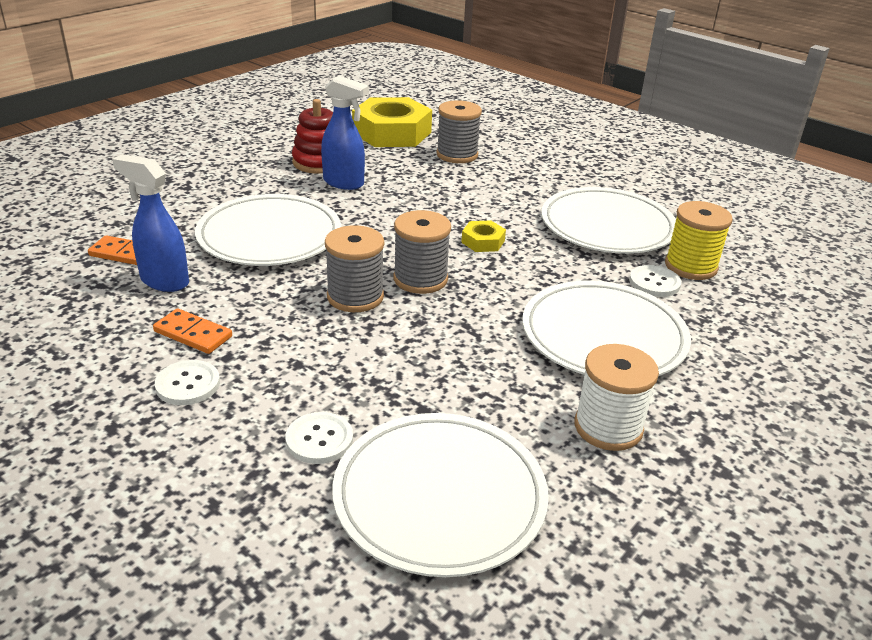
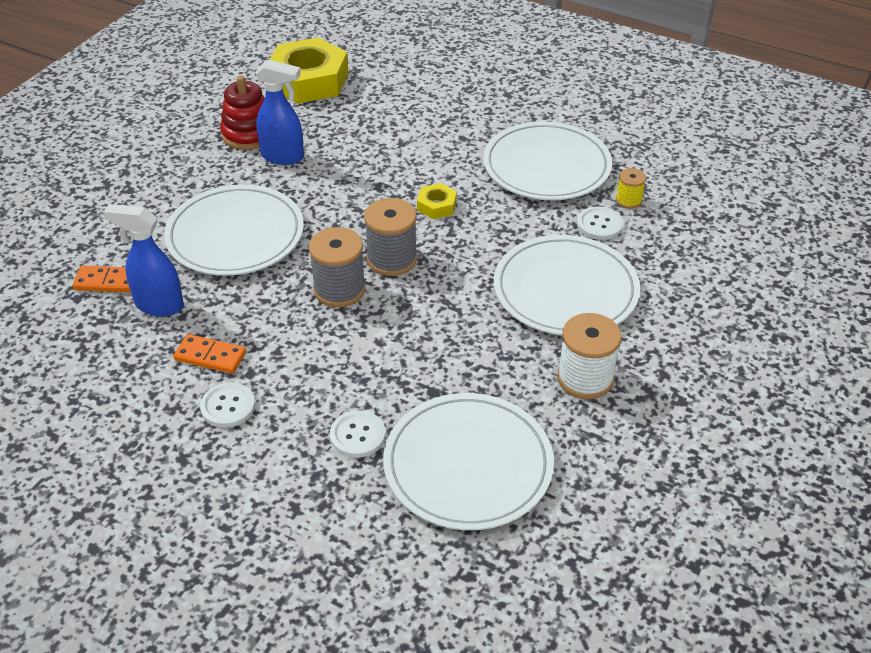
camera: 10 degrees left, 10 degrees up
grey spool [436,100,482,163] -> none
yellow spool [665,201,733,280] -> yellow spool [616,168,646,209], size x0.55

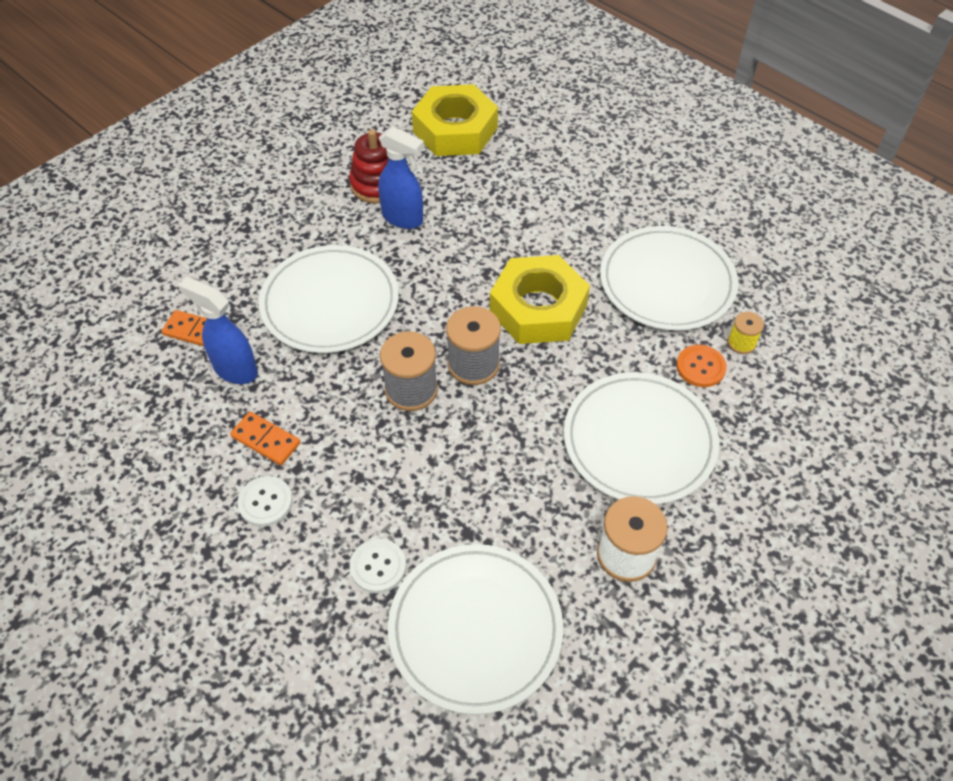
camera: 15 degrees right, 10 degrees up
yellow nut [417,183,457,219] -> yellow nut [489,255,590,344], size x2.25
white button [577,206,623,240] -> orange button [676,345,727,387]

